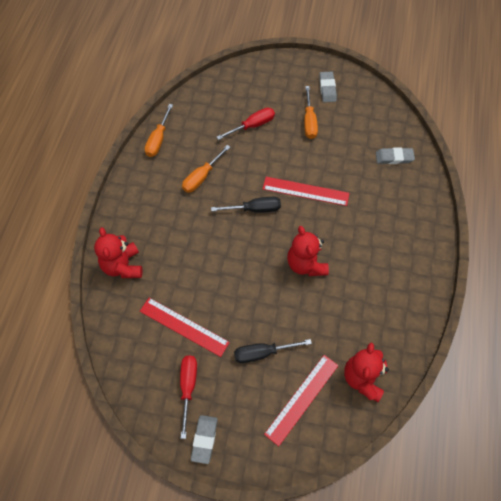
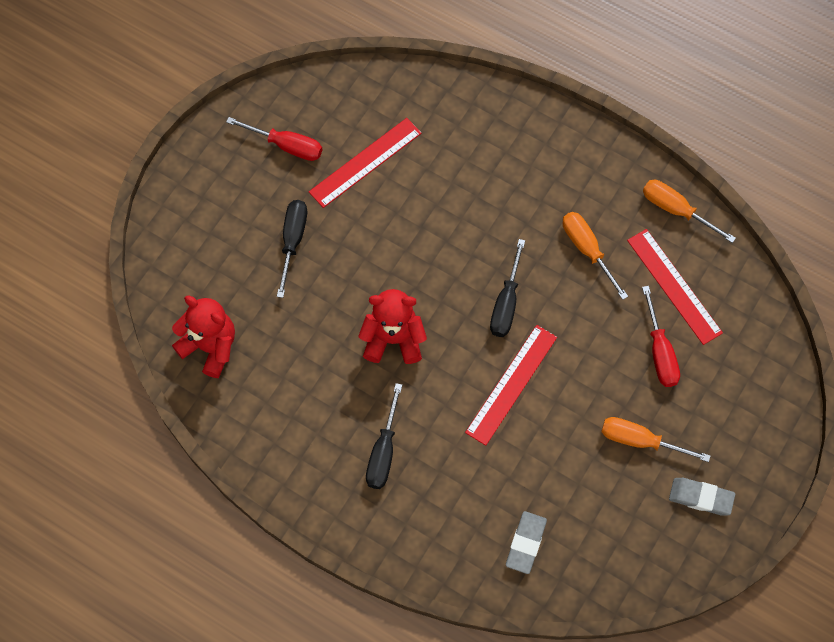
camera: 110 degrees right, 5 degrees up
red teddy bear [94,227,142,278] -> none
grey eraser [191,415,218,464] -> none
red ruler [264,355,339,446] -> red ruler moved to [627,229,723,345]
none -> black screwdriver [366,383,402,489]

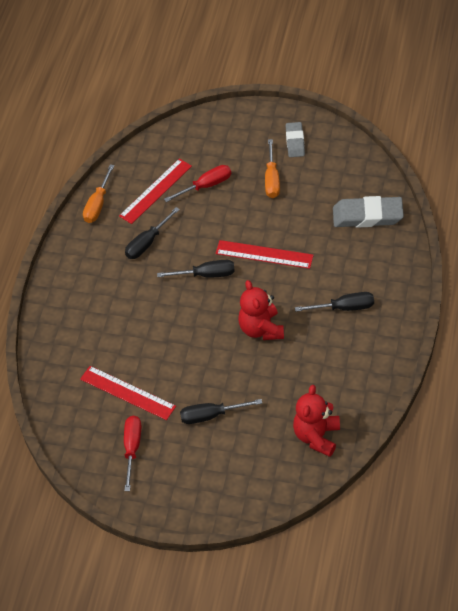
camera: 105 degrees left, 15 degrees down
grey eraser [506,511,547,574] -> grey eraser [333,196,404,228], size x1.65
orange screwdriver [563,212,628,300] -> black screwdriver [125,207,180,259]

